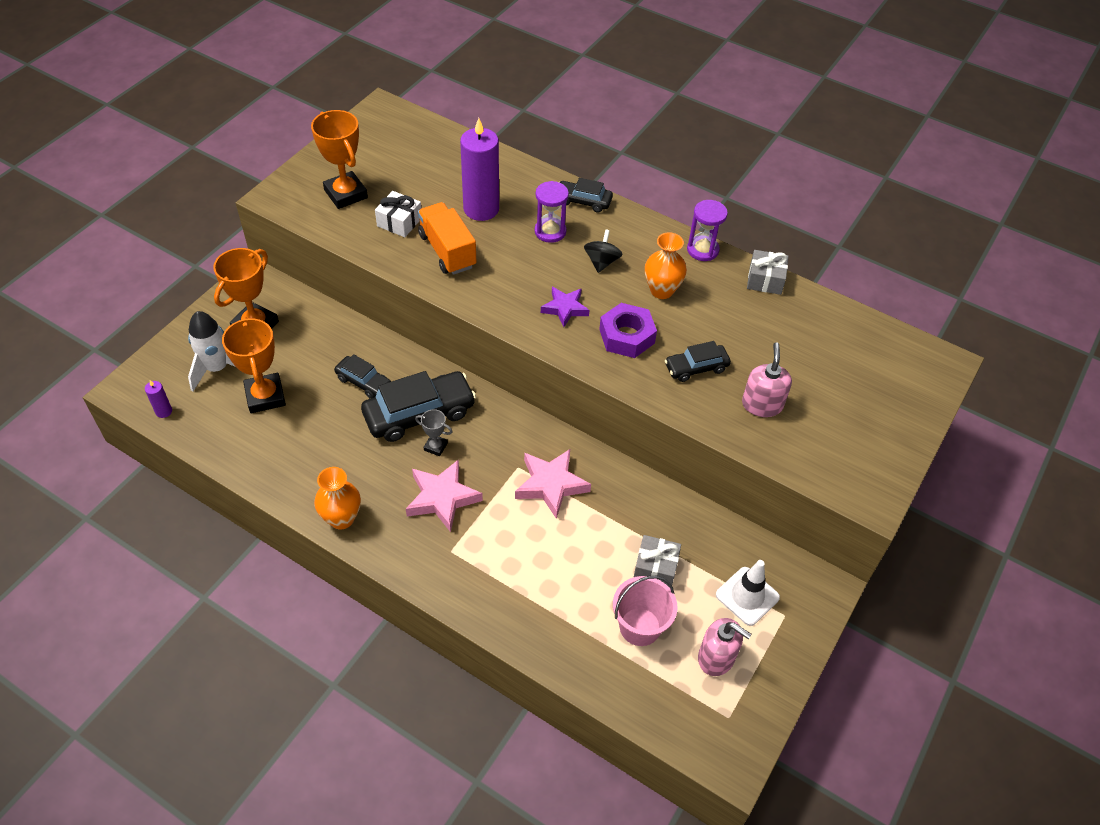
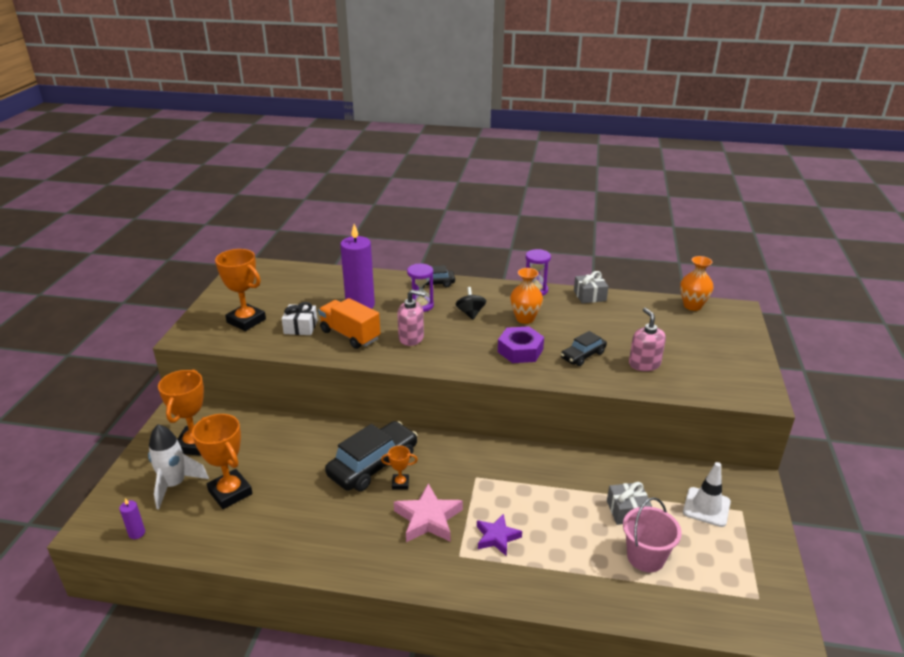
camera: 20 degrees left, 20 degrees down
orange vase [314,467,361,529] -> orange vase moved to [680,256,714,311]
black car [334,354,391,399] -> none
grey trophy [415,409,453,456] -> orange trophy [381,446,418,490]
pink star [515,449,591,519] -> none
purple star [541,287,589,327] -> purple star moved to [477,514,522,556]
pink soap dispenser [698,618,752,676] -> pink soap dispenser moved to [397,290,426,346]

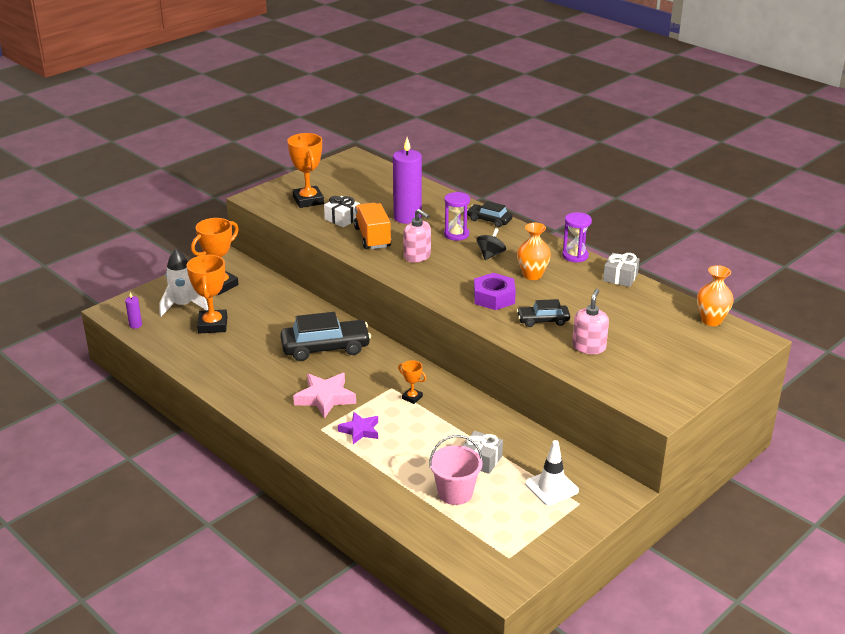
camera: 35 degrees right, 0 degrees up
orange trophy [381,446,418,490] -> orange trophy moved to [398,360,426,404]

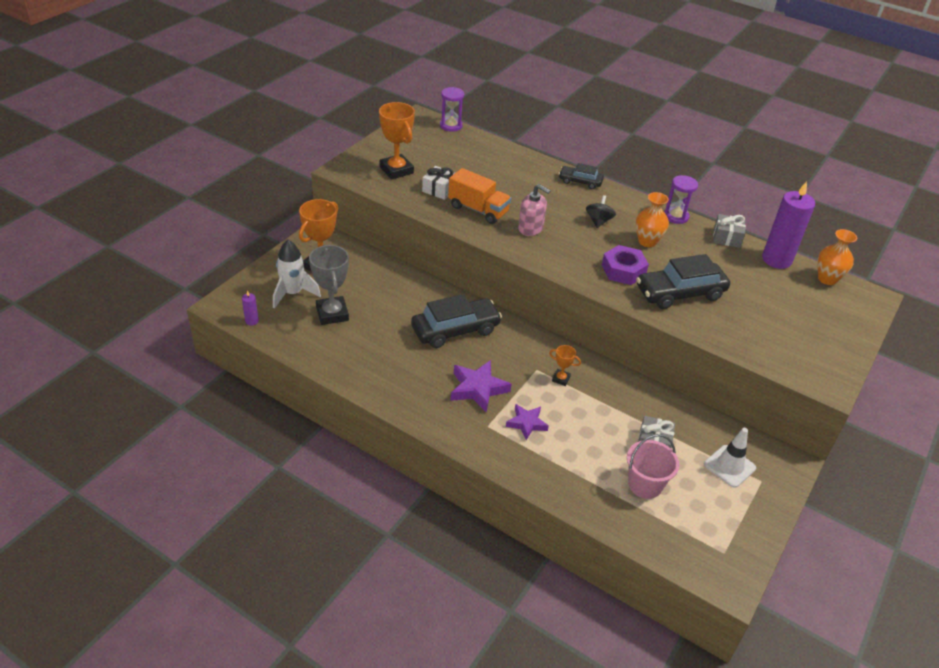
camera: 15 degrees left, 10 degrees up
orange trophy [187,255,227,333] -> grey trophy [309,245,349,325]
pink star [293,373,356,418] -> purple star [450,360,512,413]
orange truck [354,203,391,249] -> orange truck turned 150 degrees clockwise [448,168,511,224]
purple candle [393,138,422,224] -> purple candle moved to [762,181,815,269]
purple hourglass [444,192,470,241] -> purple hourglass moved to [440,87,464,132]
black car [517,299,570,327] -> black car [636,254,730,309], size x1.80
pink soap dispenser [572,289,609,354] -> none

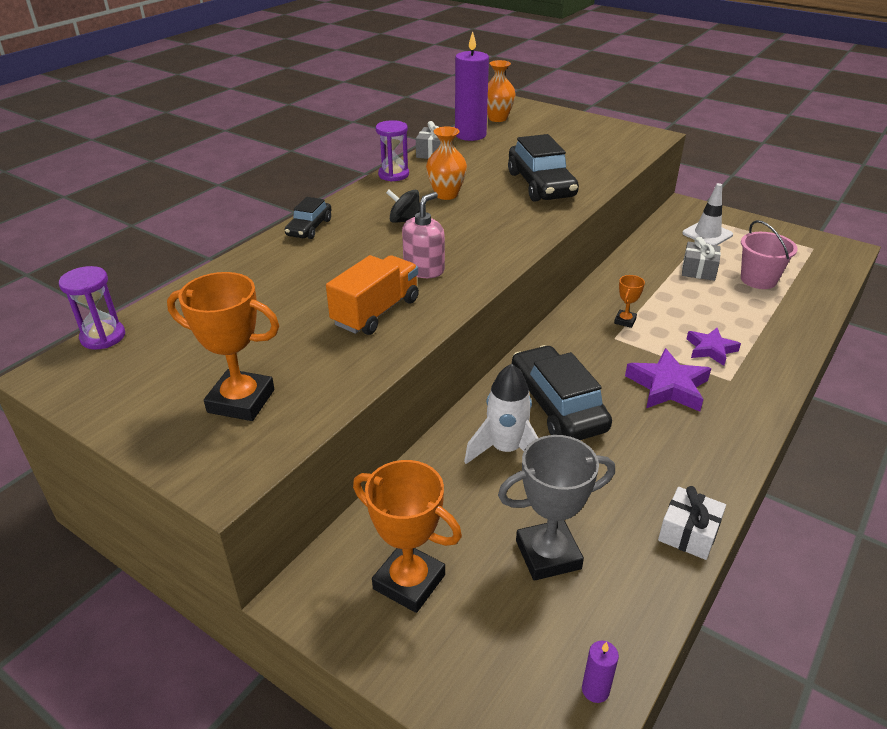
camera: 85 degrees left, 5 degrees down
white rocket [273,240,321,309] -> white rocket moved to [464,364,538,464]
orange trophy [379,102,415,180] -> orange trophy turned 45 degrees clockwise [167,272,279,421]
white gift [422,166,455,200] -> white gift moved to [658,486,726,560]
purple nut [602,245,649,285] -> none

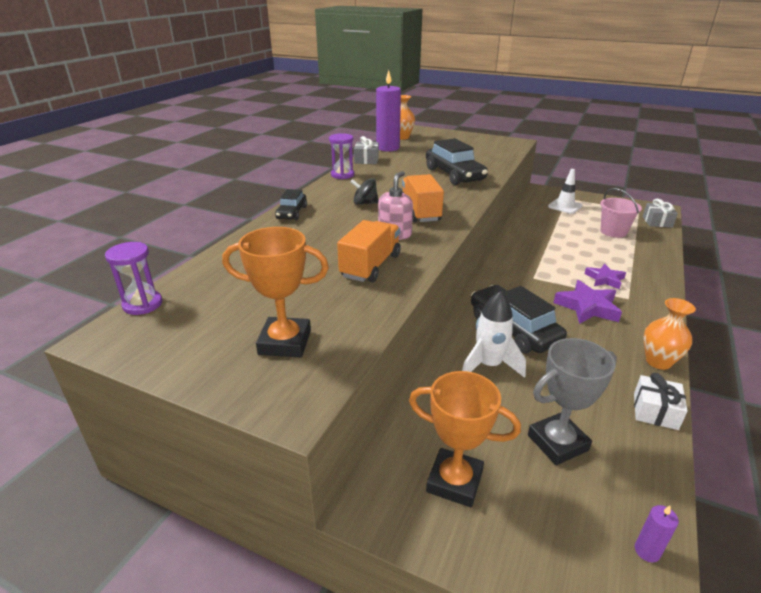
camera: 10 degrees left, 5 degrees down
orange vase [426,127,467,200] -> orange vase moved to [644,298,696,370]
orange trophy [614,275,645,328] -> none
grey gift [682,237,721,281] -> grey gift moved to [643,199,678,228]
none -> orange truck [402,174,444,223]

